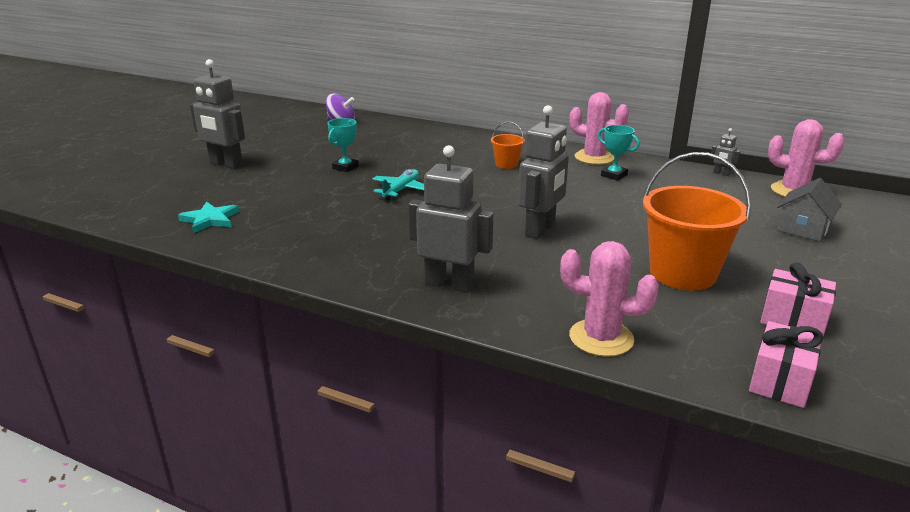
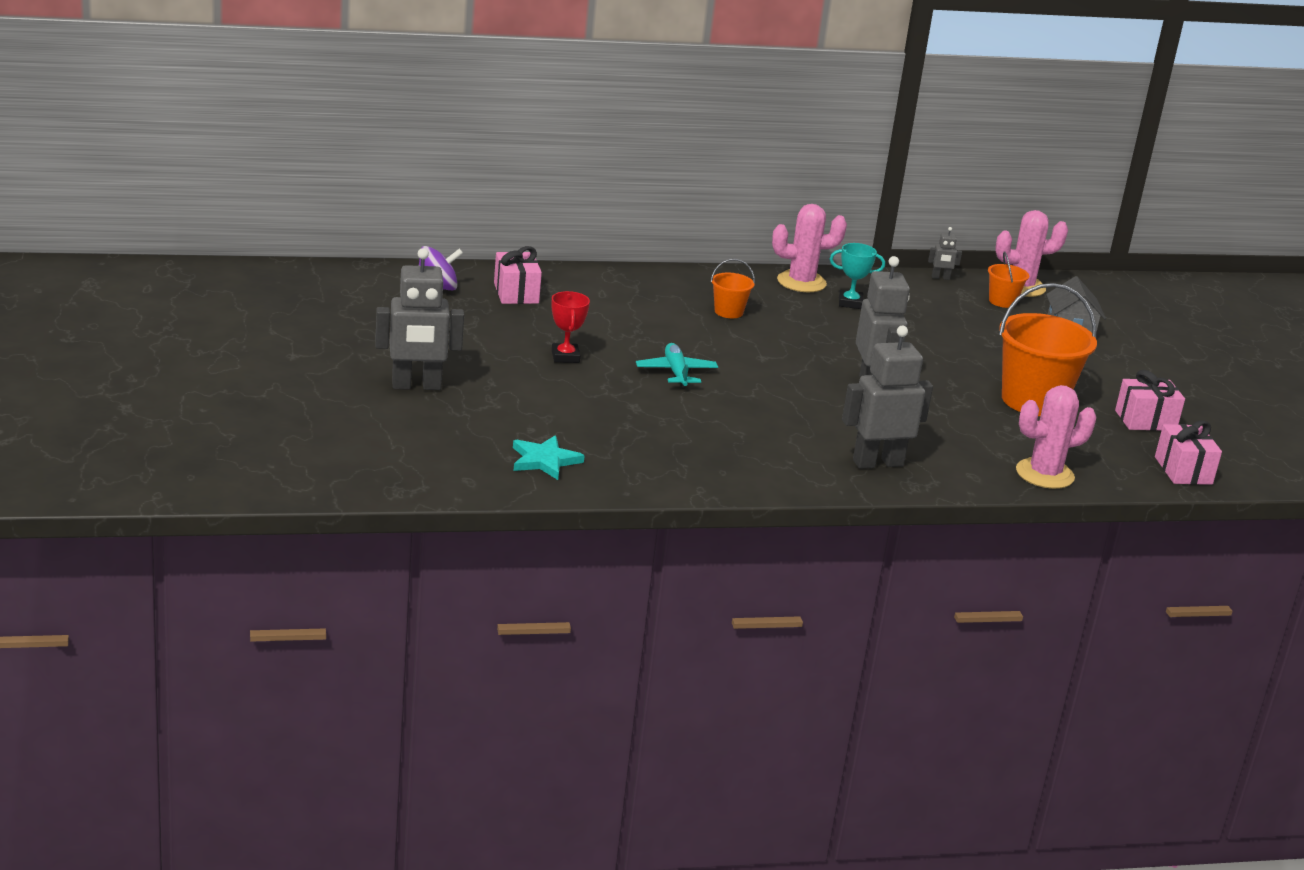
camera: 40 degrees left, 0 degrees up
turquoise trophy [327,118,359,172] -> red trophy [551,291,590,363]
none -> pink gift [494,246,542,304]
none -> orange bucket [988,251,1029,308]

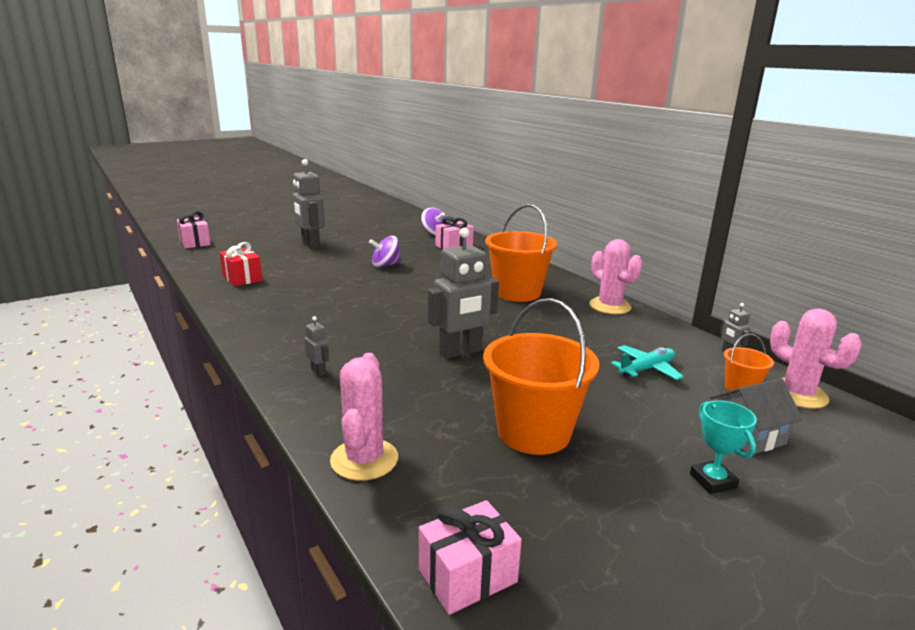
camera: 70 degrees right, 5 degrees down
turquoise star [513,435,585,480] -> red gift [220,242,262,286]
red trophy [551,291,590,363] -> purple spinning top [369,236,401,268]
turquoise plane [636,343,718,389] -> turquoise plane moved to [611,345,684,380]
orange bucket [711,259,755,318] -> orange bucket [485,204,557,302], size x2.10
turquoise trophy [830,243,885,309] -> turquoise trophy moved to [690,400,757,494]
grey robot [842,326,933,469] -> grey robot [304,316,329,376], size x0.44
pink cactus [1016,385,1096,489] -> pink cactus turned 45 degrees clockwise [330,353,398,481]
pink gift [1115,370,1185,431] -> pink gift moved to [177,211,211,248]

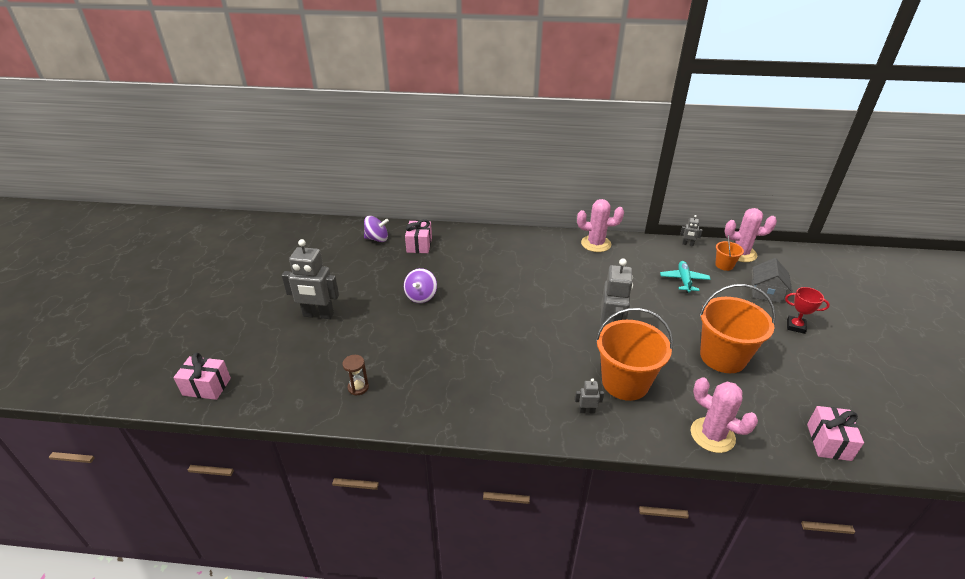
camera: 50 degrees left, 15 degrees up
red gift [220,242,262,286] -> brown hourglass [342,355,369,395]
orange bucket [485,204,557,302] -> orange bucket moved to [595,308,673,401]
turquoise trophy [690,400,757,494] -> red trophy [785,287,830,334]

